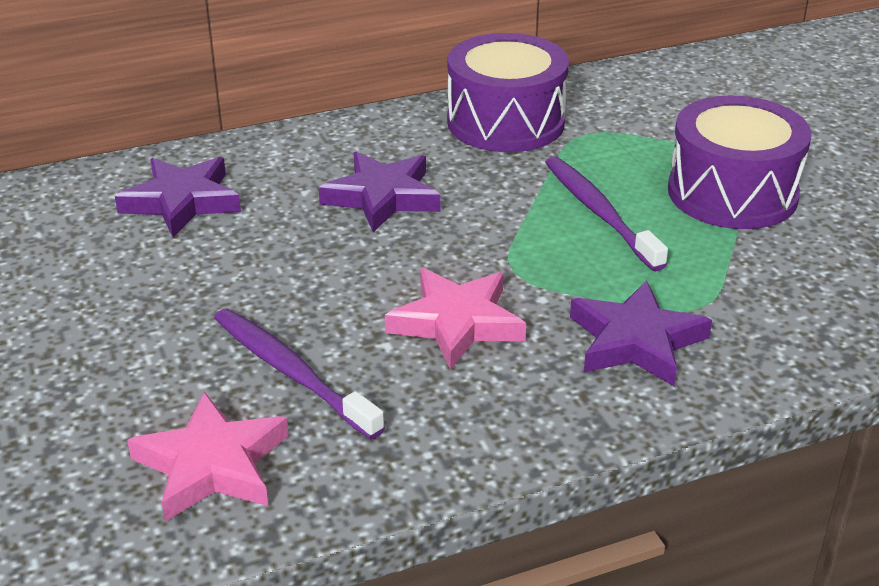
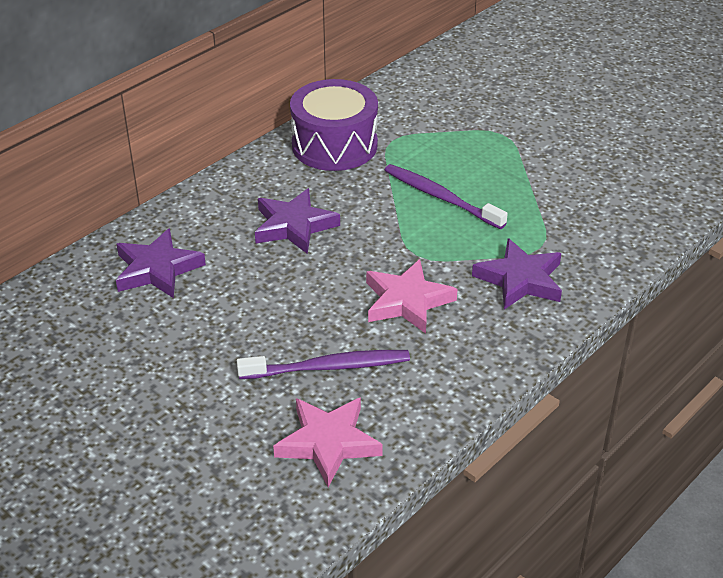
camera: 25 degrees left, 5 degrees up
purple toothbrush [214,308,385,440] -> purple toothbrush turned 150 degrees clockwise [237,350,410,379]
purple drum [668,95,812,229] -> none

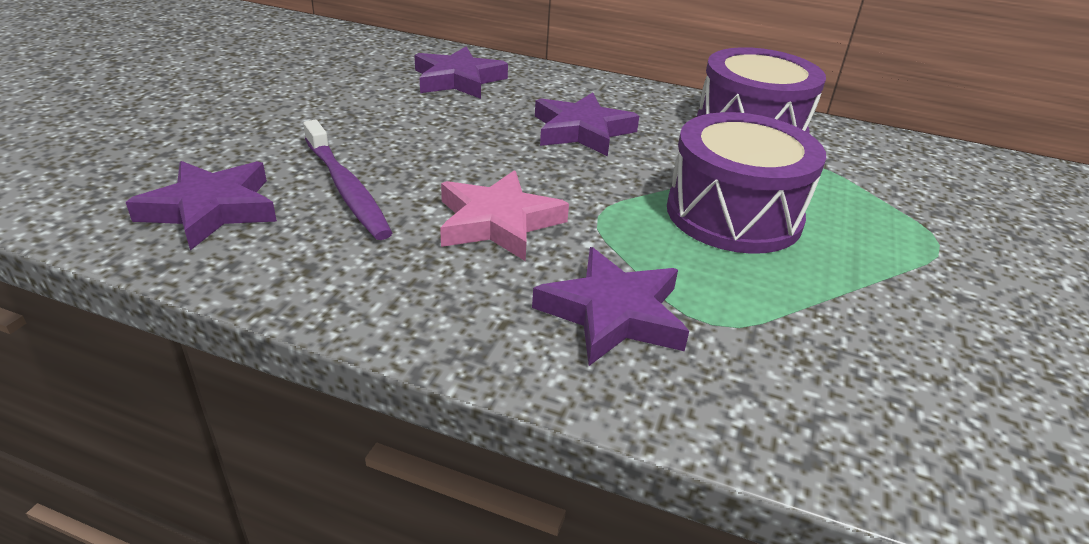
camera: 65 degrees right, 5 degrees down
pink star [273,397,383,487] -> purple star [126,161,277,250]
purple toothbrush [385,164,508,229] -> purple drum [667,112,826,254]

